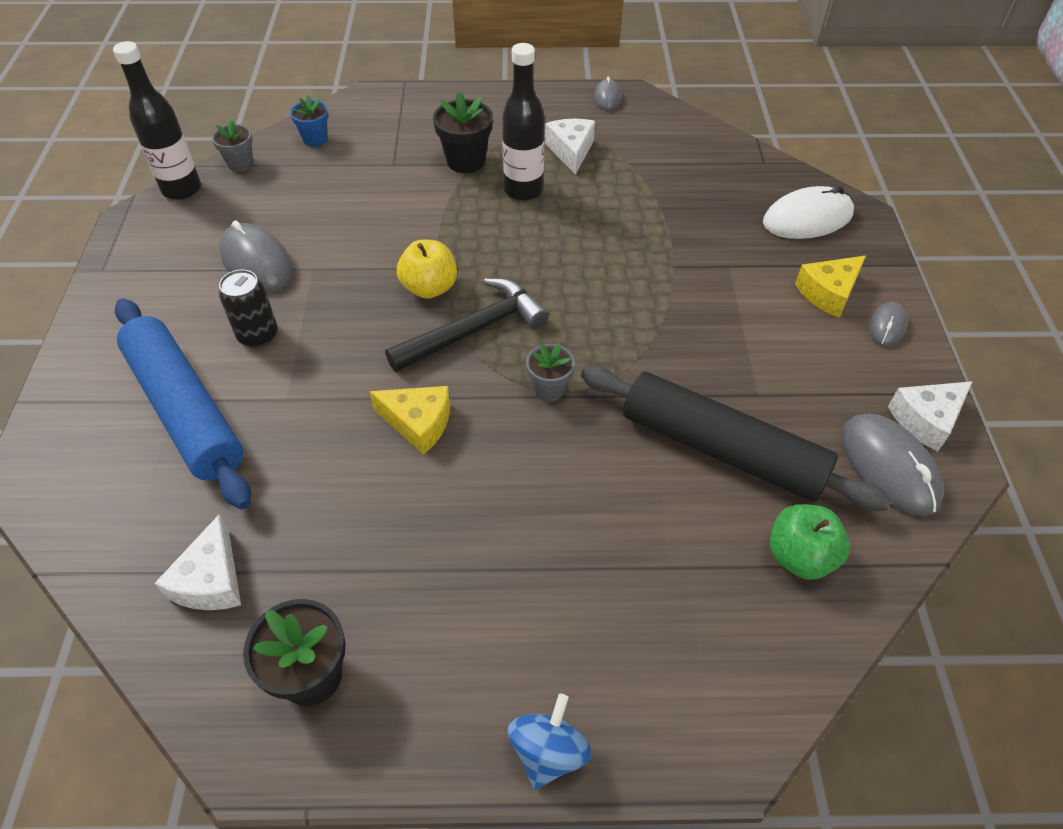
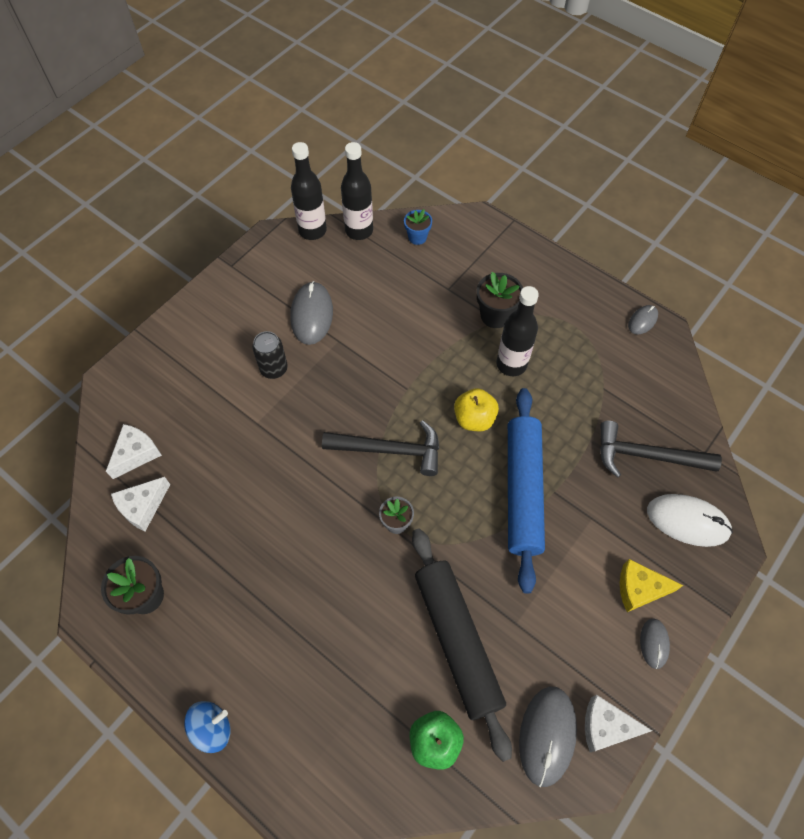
camera: 40 degrees right, 10 degrees up
blue rolling pin [115,298,251,509] -> blue rolling pin moved to [508,388,545,593]
grey flower pot [212,120,253,172] -> black bottle [341,142,373,240]
yellow cheese [369,386,450,455] -> none
yellow apple [397,240,457,299] -> yellow apple moved to [454,388,499,431]
white cheese [545,119,595,175] -> white cheese moved to [106,424,162,479]
grey mouse [869,302,907,346] -> grey mouse turned 60 degrees counterclockwise [640,619,670,669]
none -> black hammer [600,421,722,477]

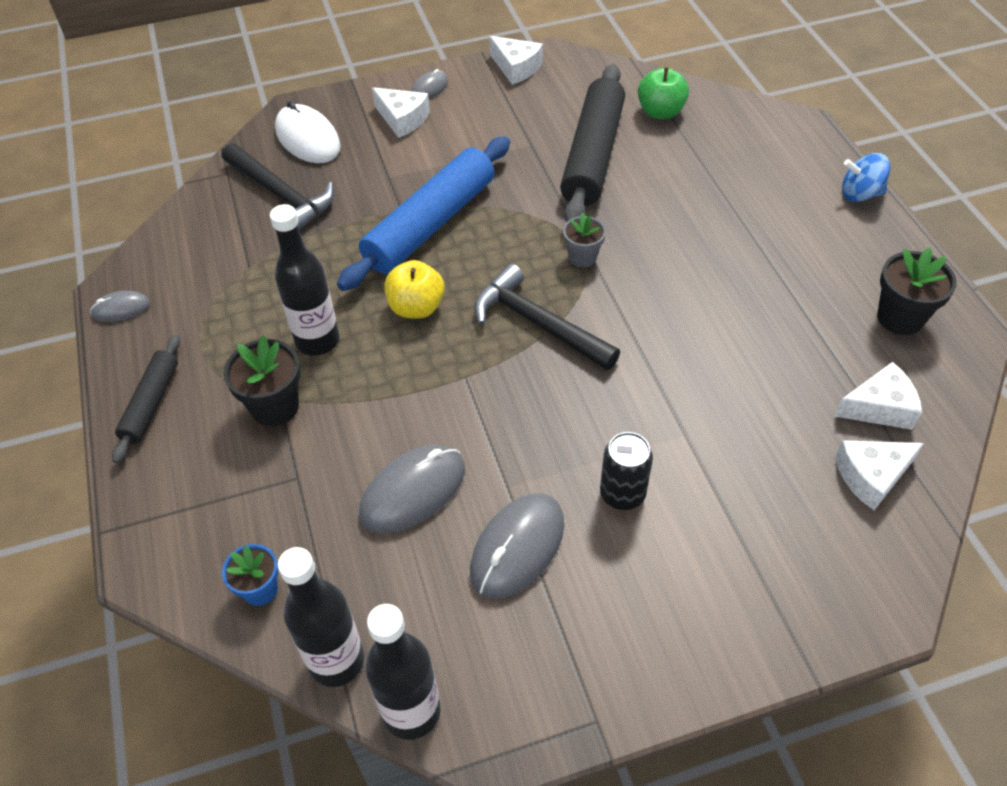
camera: 145 degrees left, 10 degrees down
grey mouse [519,687,577,787] -> grey mouse moved to [359,445,465,534]
yellow cheese [620,559,683,612] -> white cheese [372,87,430,138]
none -> black rolling pin [112,335,180,463]

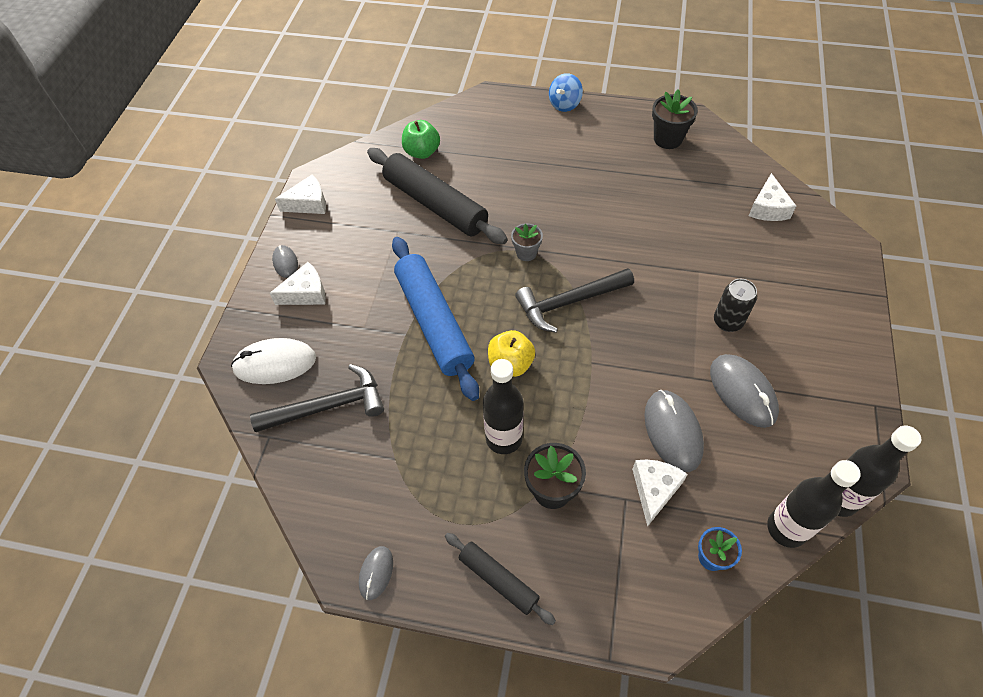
camera: 60 degrees left, 5 degrees up
white cheese [834,362,922,430] -> white cheese moved to [632,460,688,527]

